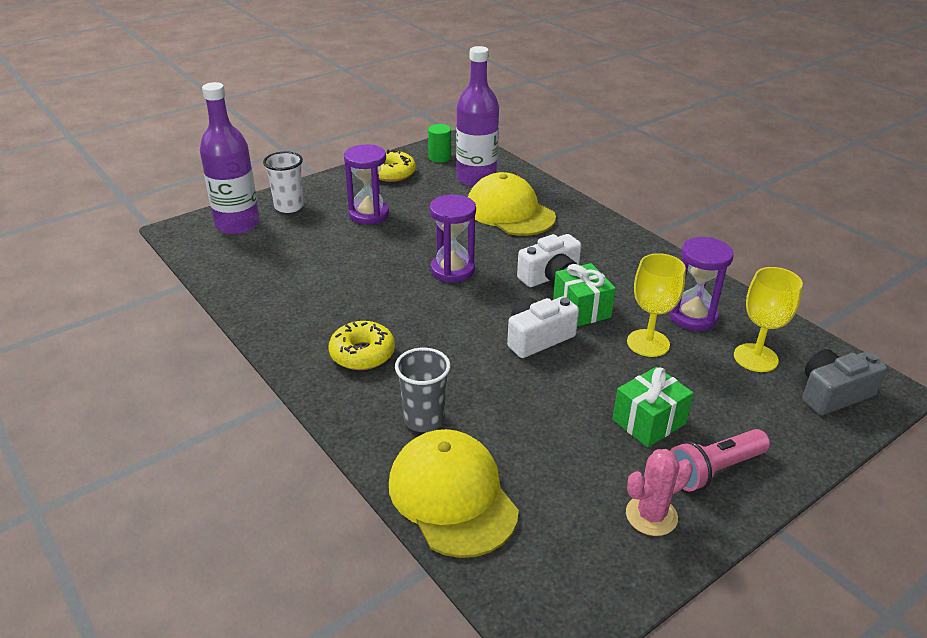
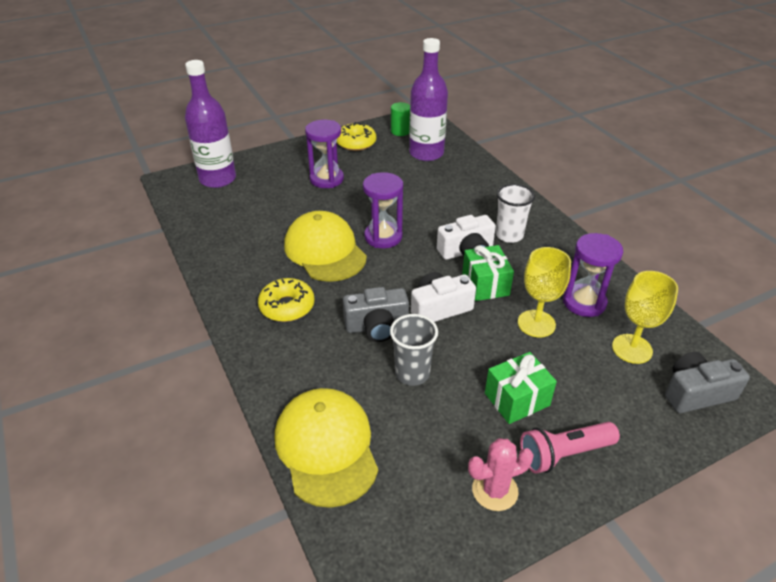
camera: 10 degrees right, 5 degrees up
white cup [263,151,304,213] -> white cup moved to [496,184,535,243]
grey cup [395,348,450,432] -> grey cup moved to [390,314,438,386]
yellow cap [468,172,556,236] -> yellow cap moved to [284,211,367,282]
none -> grey camera [343,287,409,342]

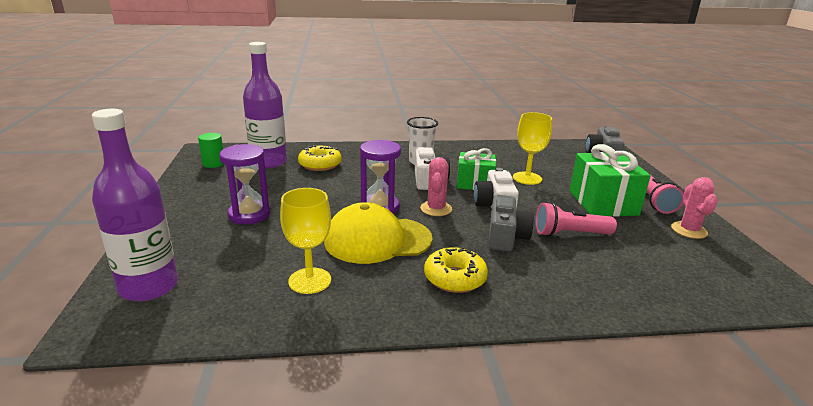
camera: 70 degrees left, 15 degrees down
yellow cap [275,388,378,508] -> none
yellow donut [337,122,376,151] -> yellow donut moved to [298,145,342,171]
grey cup [390,314,438,386] -> pink flashlight [535,202,617,237]
green gift [485,352,557,424] -> green gift [569,144,651,217], size x1.50
purple hourglass [563,233,623,317] -> none
yellow goblet [612,271,678,364] -> yellow goblet moved to [280,188,331,294]
none -> pink cactus [420,157,452,216]

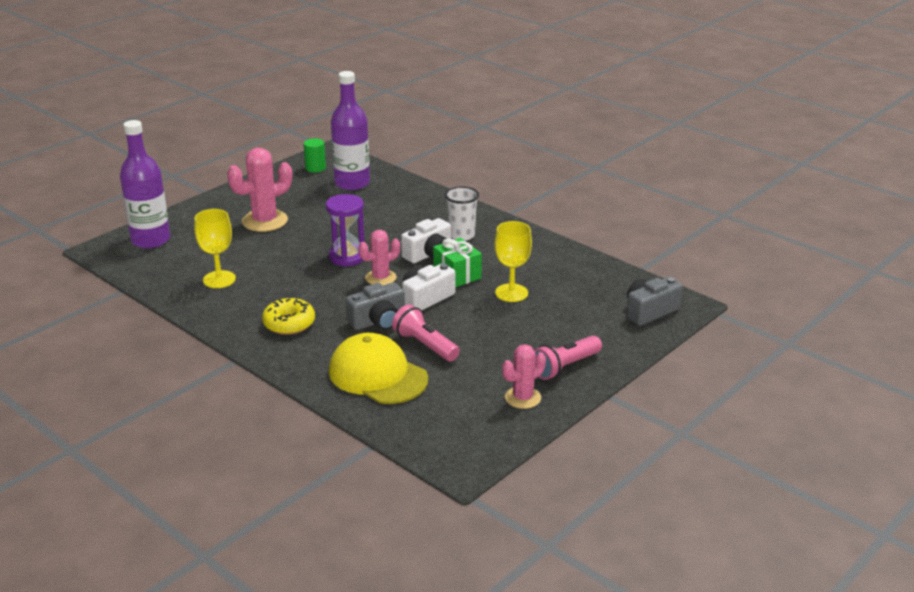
camera: 50 degrees right, 5 degrees up
purple hourglass [219,144,270,225] -> pink cactus [227,148,292,232]
yellow donut [298,145,342,171] -> none
yellow cap [324,202,432,264] -> yellow cap moved to [329,333,428,404]
green gift [569,144,651,217] -> none

